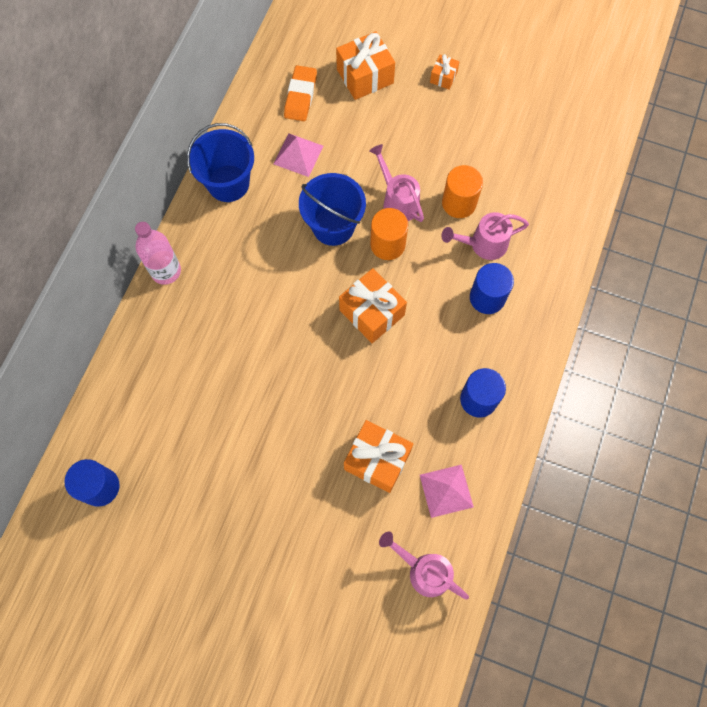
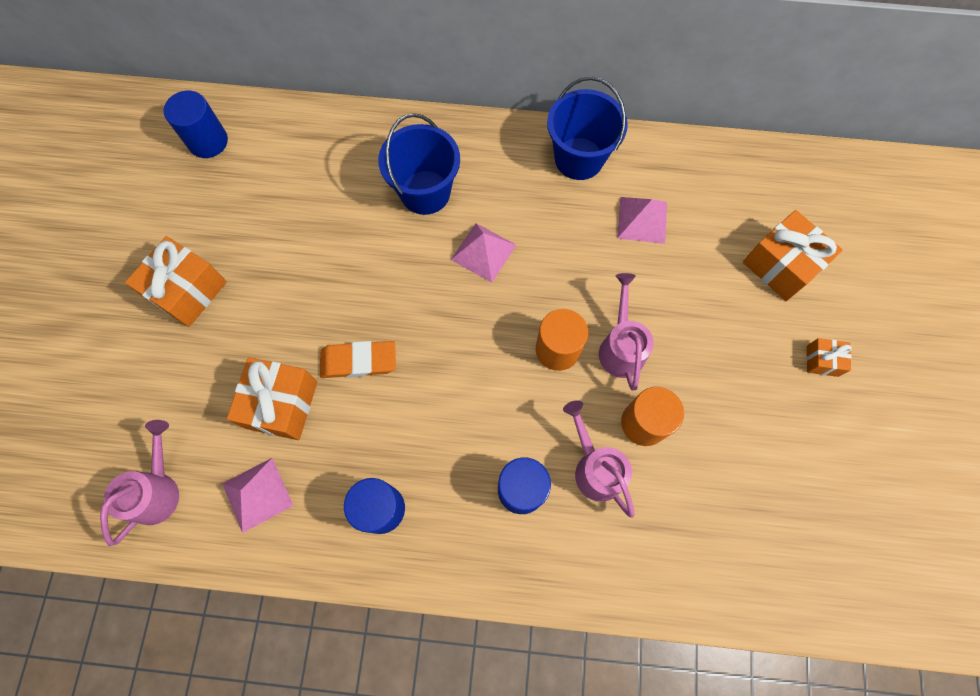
camera: 75 degrees right, 0 degrees up
pink bottle [135,222,181,285] -> none
orange eraser [284,65,317,121] -> orange eraser moved to [320,341,396,378]
blue bucket [299,173,366,246] -> blue bucket moved to [378,113,460,215]
orange gift [339,268,407,343] -> orange gift moved to [125,236,227,327]
pink watering can [369,144,424,222] -> pink watering can turned 45 degrees counterclockwise [599,273,654,391]
none -> pink pyramid [451,223,516,283]

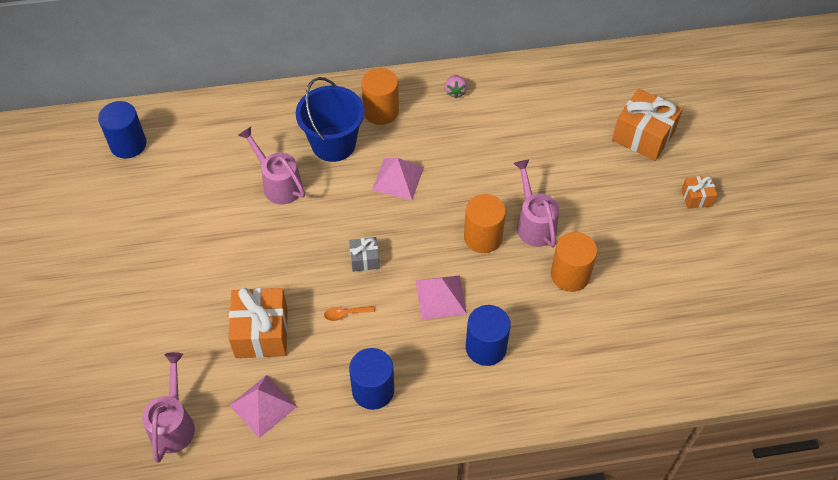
camera: 15 degrees left, 15 degrees down
orange gift [125,236,227,327] -> none
orange eraser [320,341,396,378] -> none
blue bucket [547,77,628,180] -> pink strawberry [445,75,467,98]
pink watering can [563,400,635,518] -> pink watering can moved to [238,127,305,204]
pink pyramid [617,197,667,244] -> pink pyramid moved to [416,275,467,320]
none -> orange spoon [324,306,375,321]
none -> grey gift [349,237,380,272]
none -> orange cylinder [361,68,399,125]

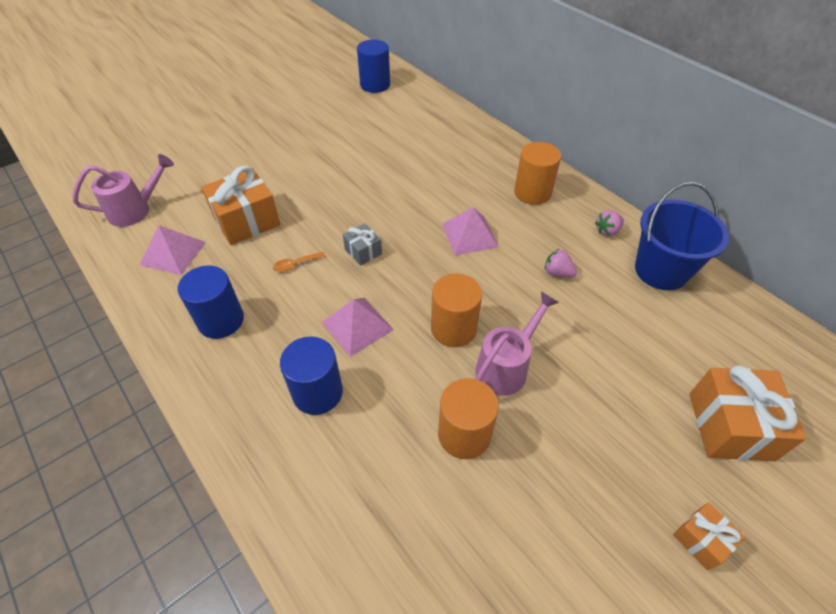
camera: 60 degrees right, 5 degrees down
pink watering can [238,127,305,204] -> none
blue bucket [296,77,365,162] -> blue bucket moved to [635,182,729,290]
orange spoon [324,306,375,321] -> orange spoon turned 75 degrees counterclockwise [273,252,326,272]
none -> pink strawberry [545,249,577,277]

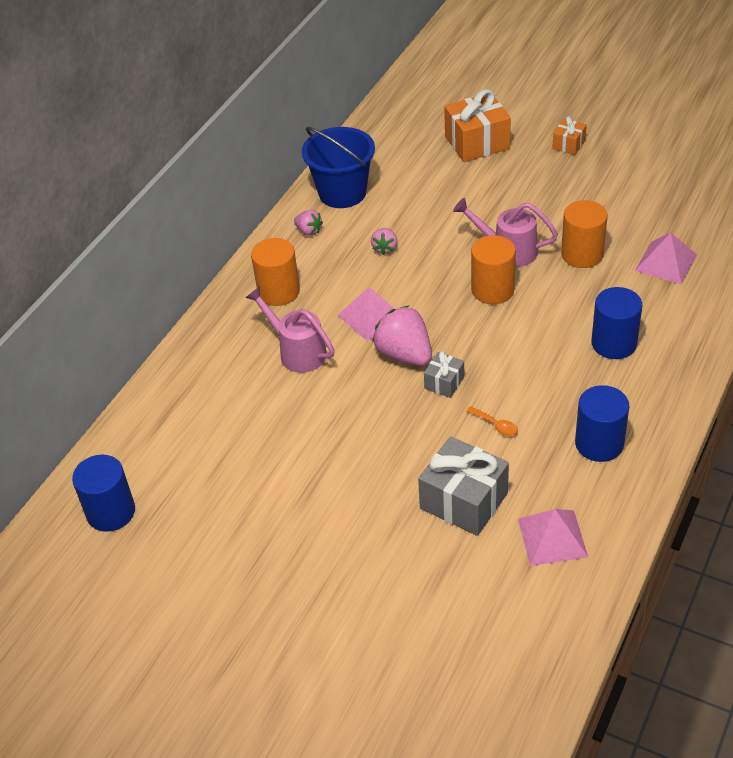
camera: 110 degrees left, 5 degrees down
pink watering can [73,154,174,227] -> pink watering can moved to [245,286,335,373]
orange gift [201,166,280,245] -> grey gift [418,436,509,536]
pink pyramid [322,298,394,357] -> pink pyramid moved to [635,232,697,285]
none -> pink strawberry [372,306,432,366]

